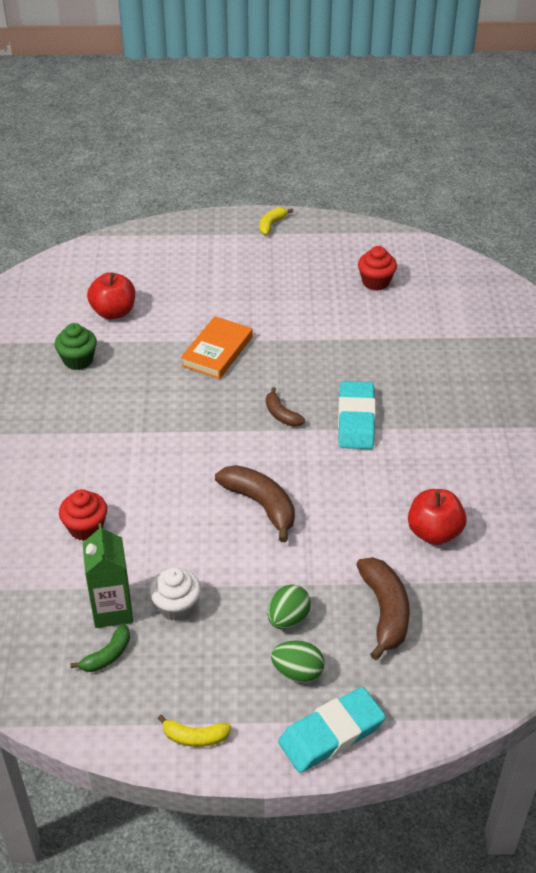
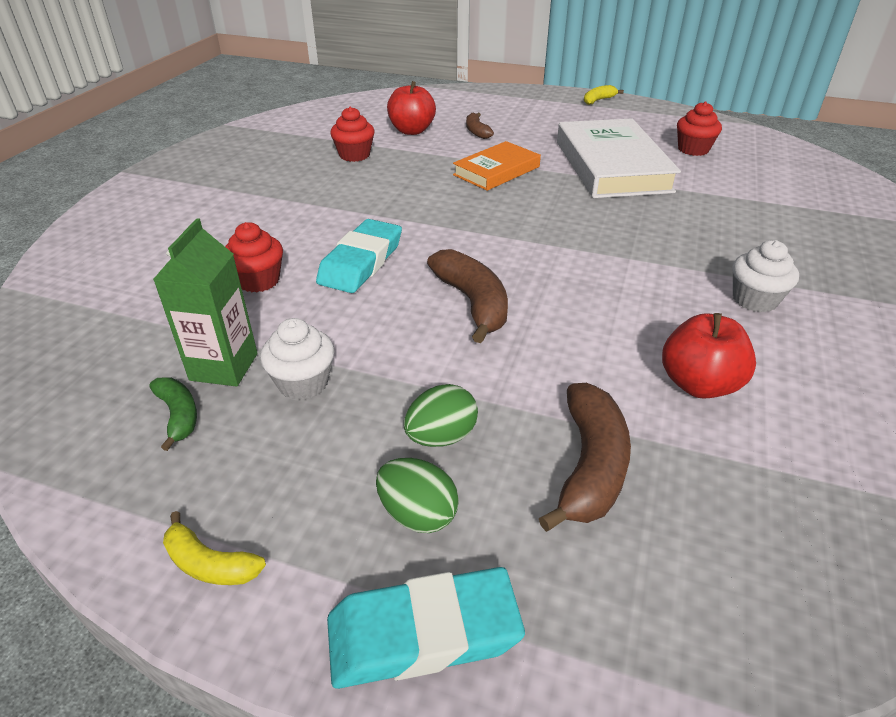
camera: 20 degrees right, 5 degrees down
green cupcake [55,323,97,370] -> red cupcake [330,107,375,162]
green banana [71,624,130,672] -> green banana turned 90 degrees counterclockwise [149,377,197,451]
brown banana [266,387,305,427] -> brown banana moved to [466,113,494,139]
turquoise eraser [338,381,376,449] -> turquoise eraser moved to [316,219,402,293]
none -> white book [557,118,681,198]
none -> white cupcake [732,240,799,312]

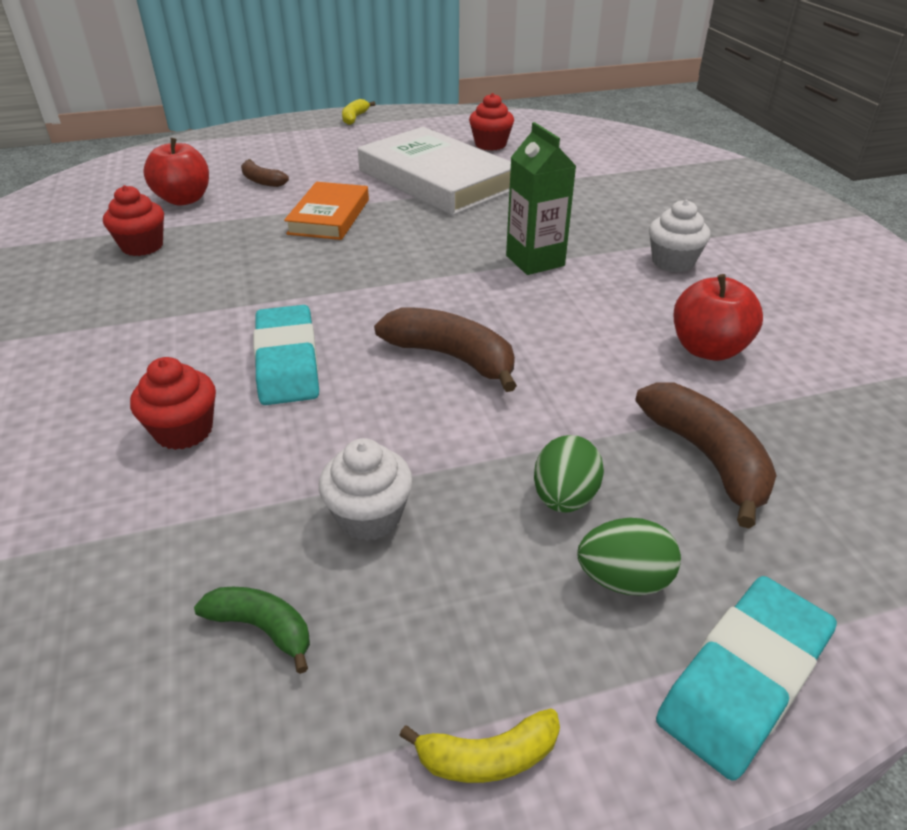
camera: 35 degrees left, 0 degrees up
green carton [153,218,258,387] -> green carton moved to [506,122,576,275]

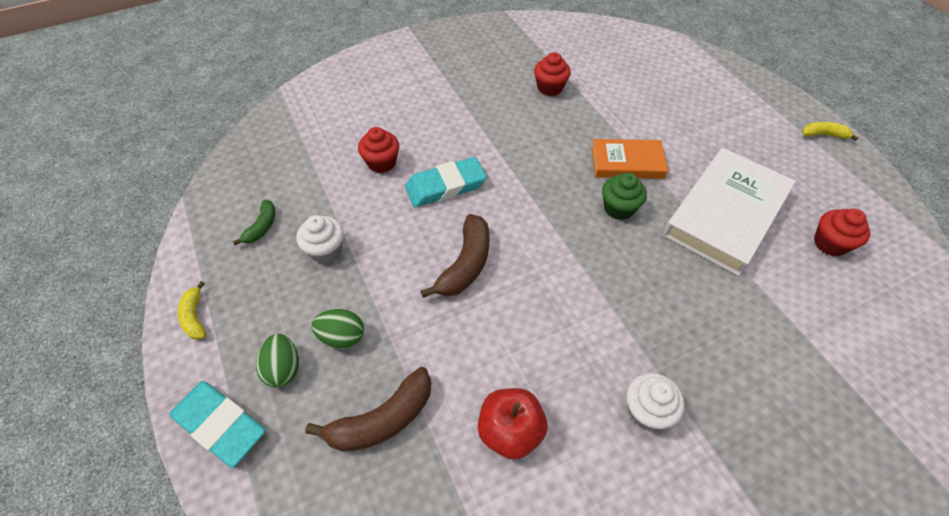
camera: 80 degrees right, 15 degrees up
red apple [143,138,209,206] -> none
brown banana [241,159,289,187] -> none
green carton [506,122,576,275] -> none
none -> green cupcake [602,173,647,220]

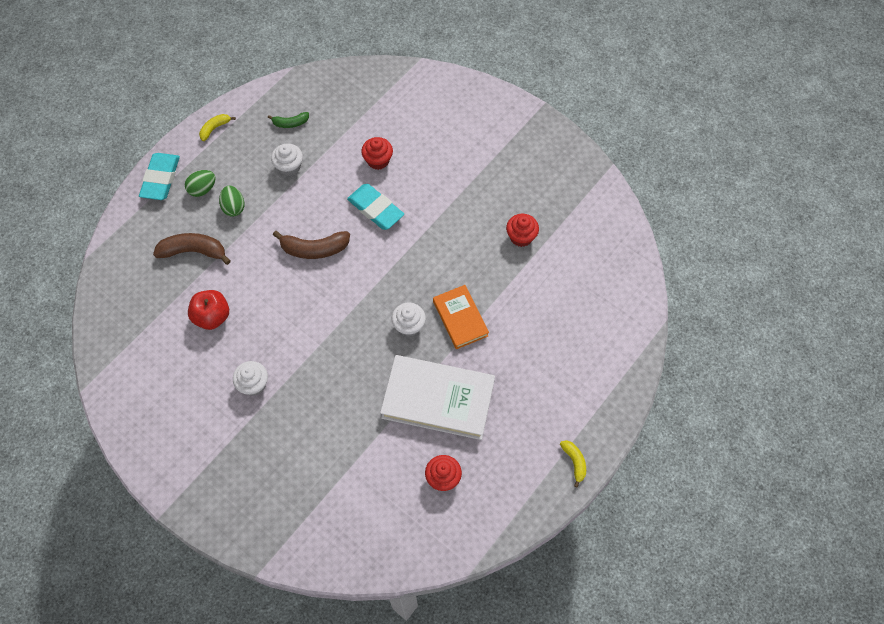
camera: 65 degrees right, 10 degrees up
brown banana [305,367,431,452] -> brown banana turned 150 degrees clockwise [153,233,231,265]
green cupcake [602,173,647,220] -> white cupcake [392,303,426,337]

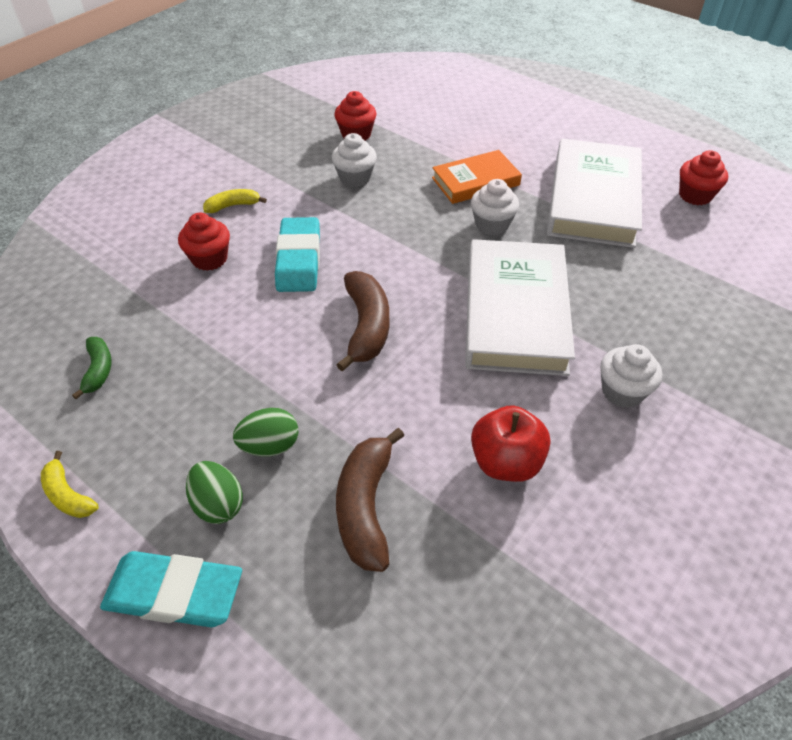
camera: 90 degrees left, 15 degrees down
white cupcake [271,144,303,176] -> white cupcake moved to [332,133,377,187]
turquoise eraser [347,184,404,230] -> turquoise eraser turned 45 degrees counterclockwise [275,217,320,292]
yellow banana [560,440,586,488] -> yellow banana moved to [203,189,267,213]
none -> white book [465,239,575,376]

